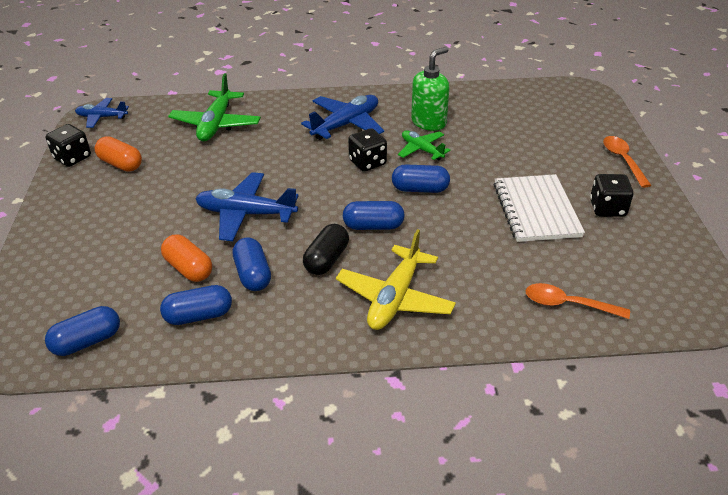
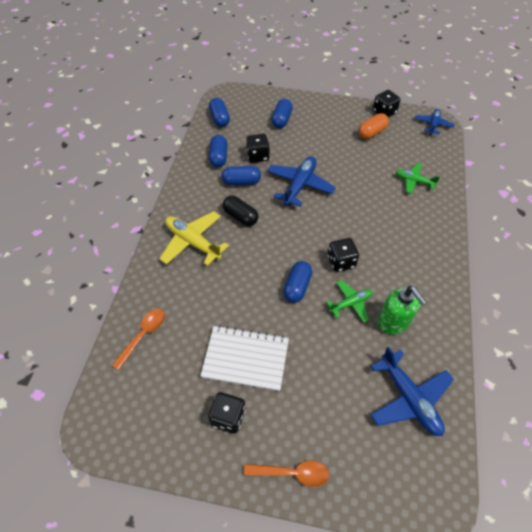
camera: 105 degrees right, 15 degrees up
orange capsule [161,235,212,282] -> black dice [246,134,270,163]
green plane [168,73,261,141] -> green plane [396,163,440,194], size x0.61
blue plane [301,95,384,140] -> blue plane moved to [371,346,454,436]
blue capsule [343,201,405,230] -> blue capsule moved to [271,99,293,128]

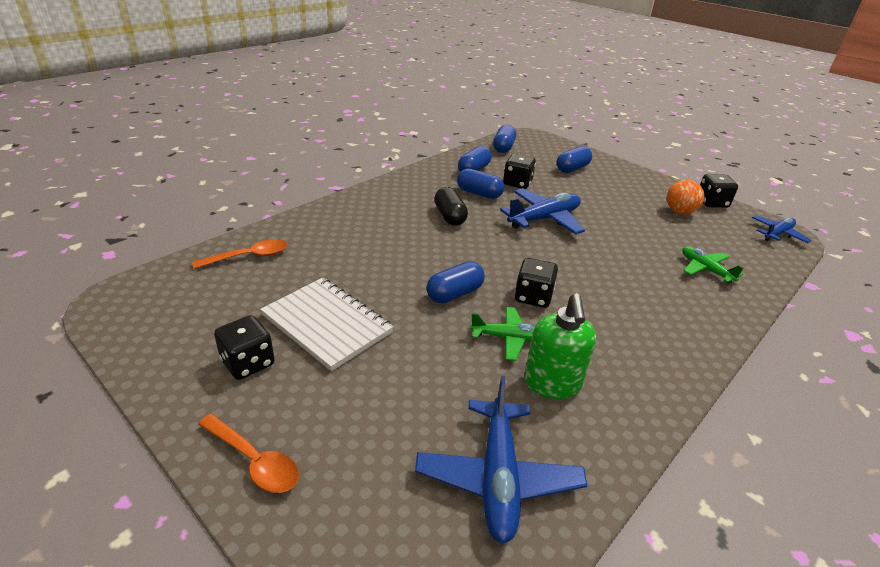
camera: 30 degrees right, 20 degrees down
yellow plane [159,211,229,266] -> none
orange capsule [358,113,389,139] -> orange ball [667,180,704,215]

